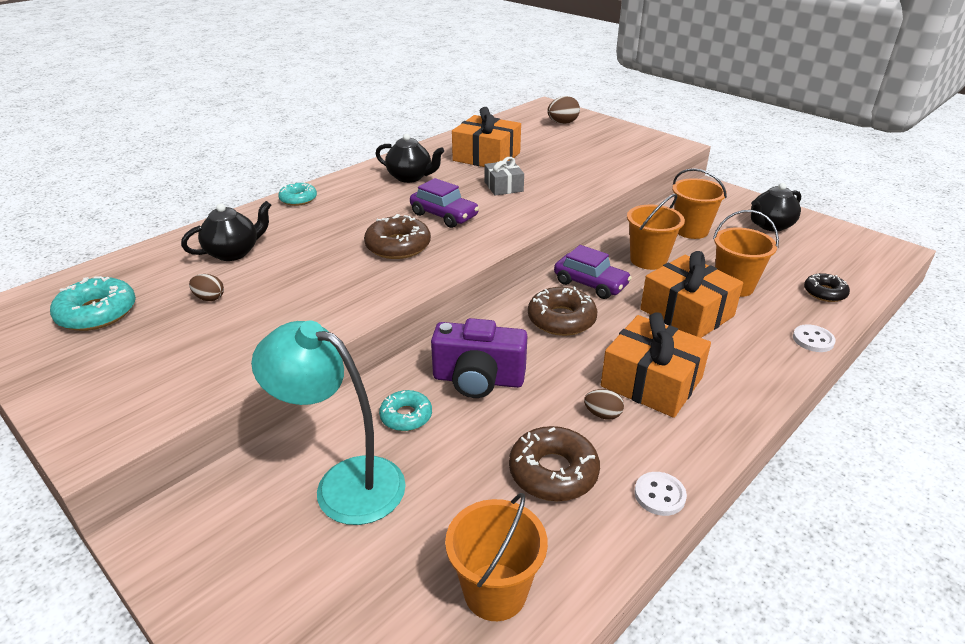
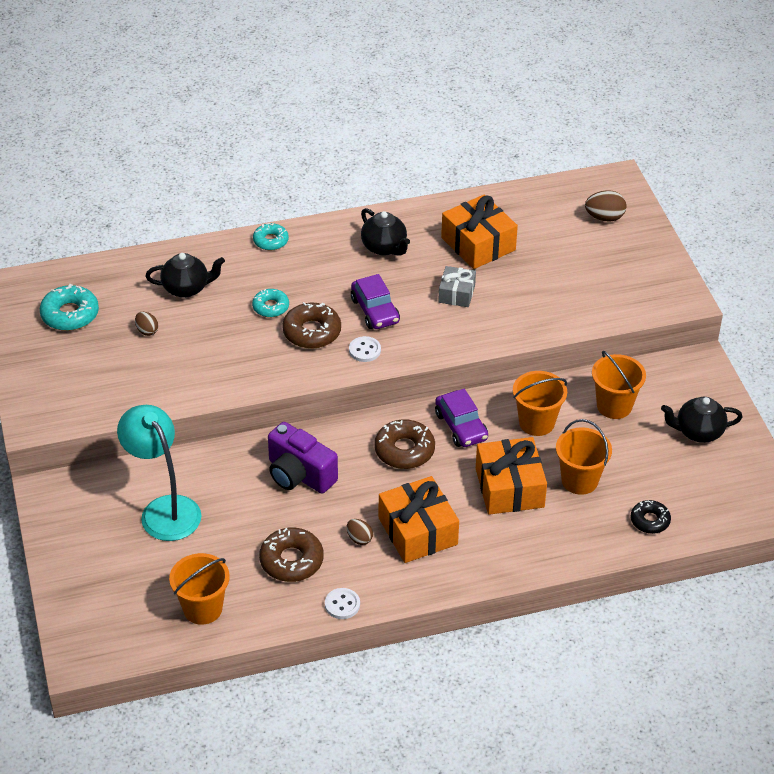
camera: 30 degrees right, 10 degrees up
turquoise donut [379,390,432,431] -> turquoise donut moved to [252,289,289,317]
white button [793,324,836,352] -> white button moved to [349,336,381,362]

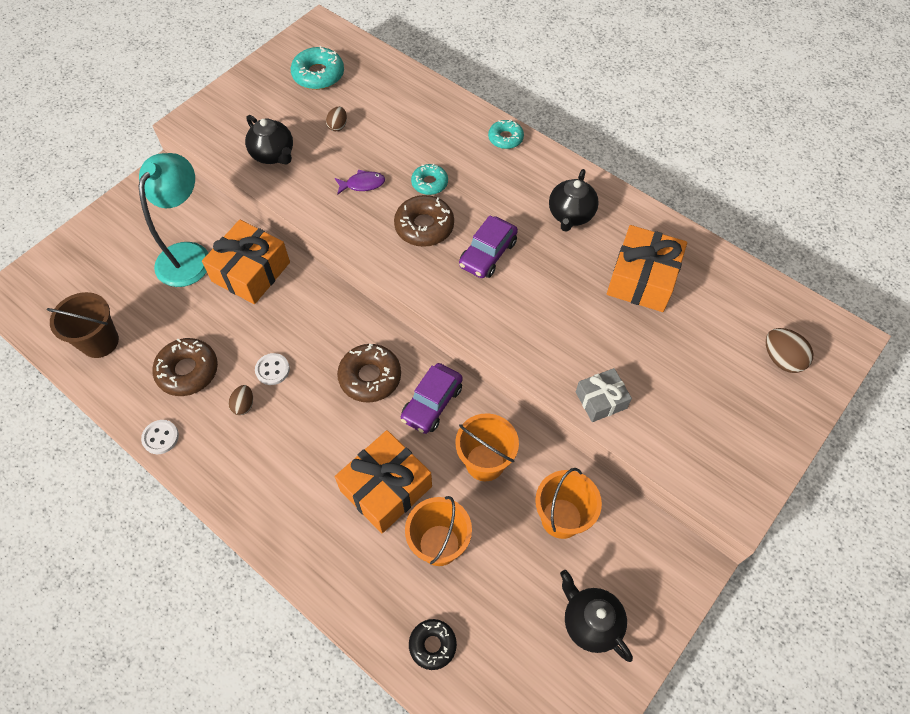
camera: 55 degrees right, 15 degrees up
black teapot [145,253,225,298] -> black teapot moved to [245,115,293,164]
orange bucket [169,553,230,625] -> brown bucket [47,292,119,358]
purple camera [268,422,338,494] -> none
white button [349,336,381,362] -> white button moved to [255,353,290,385]
orange gift [379,476,459,563] -> orange gift moved to [202,220,290,304]
grey gift [438,266,476,307] -> grey gift moved to [576,368,632,422]
none -> purple fish [335,170,385,195]

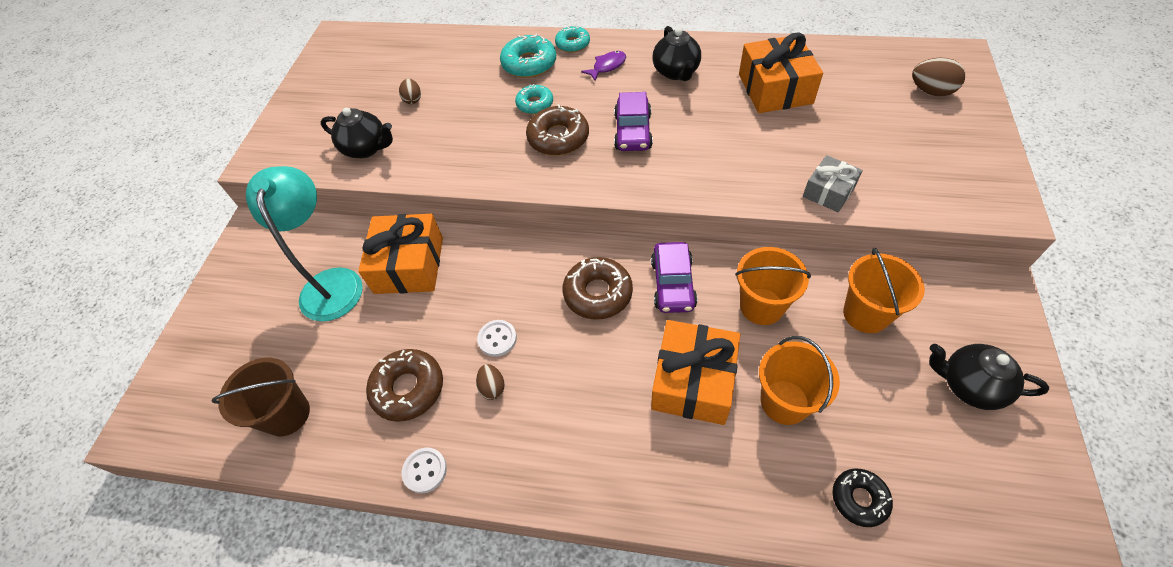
camera: 25 degrees left, 5 degrees down
turquoise donut [291,46,344,90] -> turquoise donut moved to [500,34,556,78]
purple fish [335,170,385,195] -> purple fish moved to [581,51,626,81]

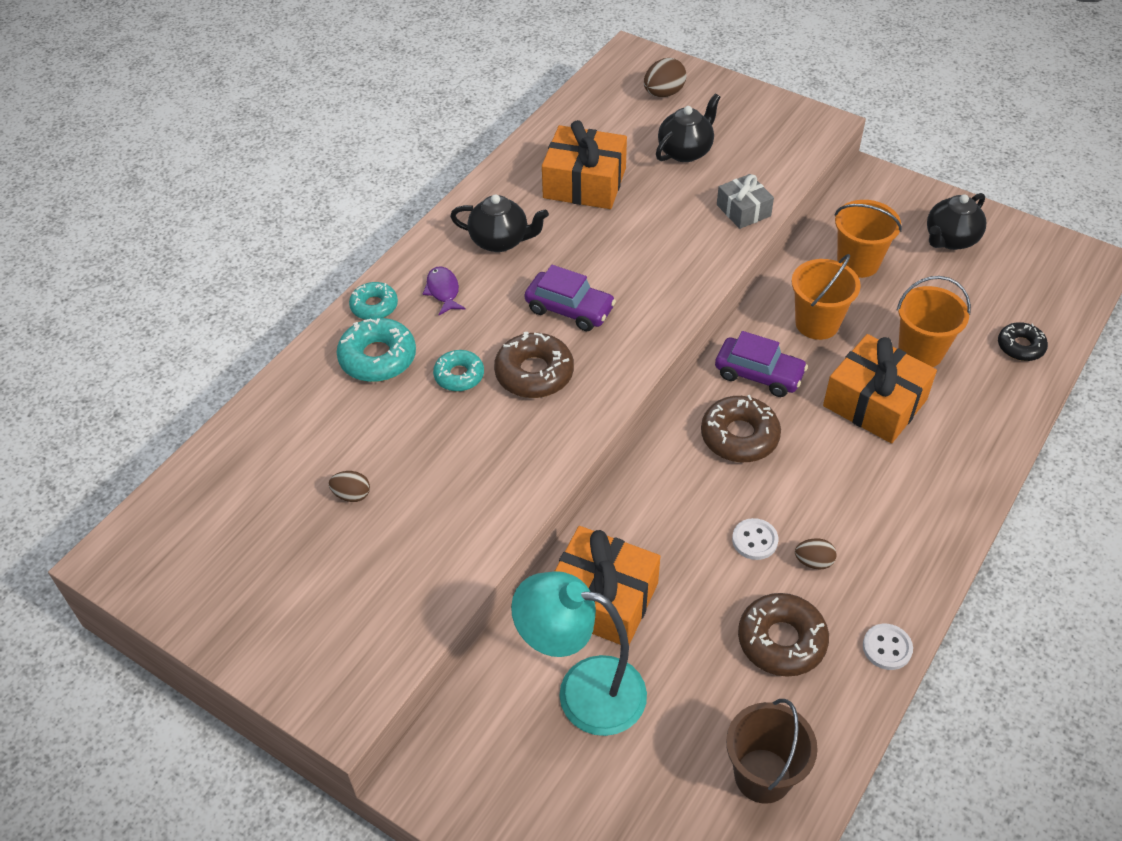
camera: 70 degrees left, 5 degrees down
black teapot [321,108,393,158] -> black teapot moved to [656,94,721,162]

